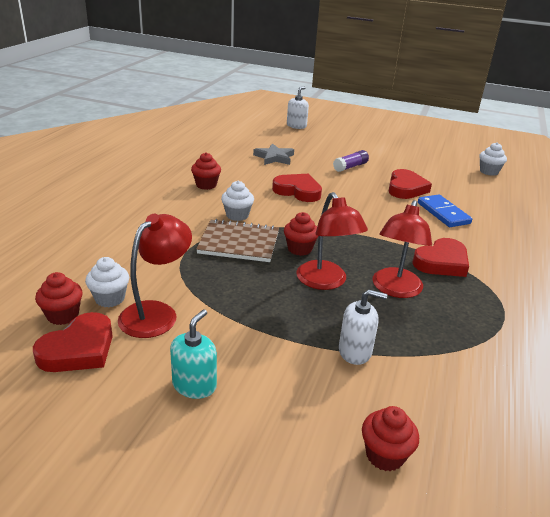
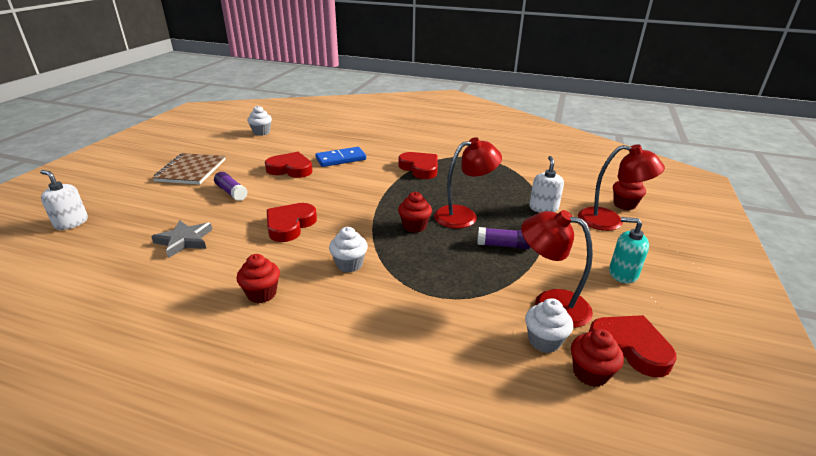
camera: 90 degrees left, 0 degrees up
brown notebook [196,219,279,262] -> brown notebook moved to [152,153,226,184]
red lamp [372,200,432,298] -> red lamp moved to [578,144,665,231]
none -> purple glue stick [477,227,530,249]

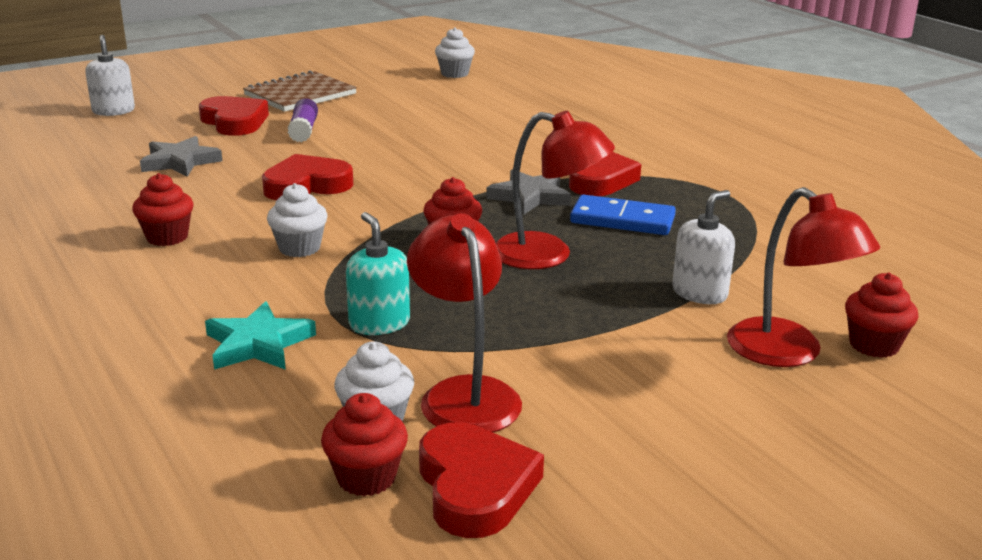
camera: 40 degrees right, 5 degrees down
red heart [265,152,313,178] -> red heart moved to [199,96,269,136]
blue domino [315,147,366,167] -> blue domino moved to [570,195,676,235]
purple glue stick [477,227,530,249] -> none
turquoise soap dispenser [609,217,649,284] -> turquoise soap dispenser moved to [346,212,410,335]
none -> turquoise star [205,301,316,370]
none -> grey star [486,169,571,215]

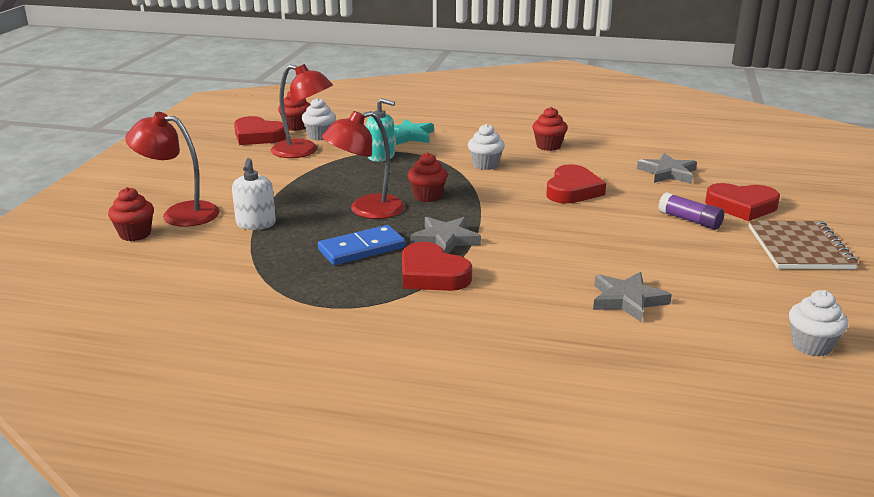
camera: 135 degrees right, 0 degrees up
white soap dispenser [85,35,135,116] -> none
none -> grey star [593,272,672,323]

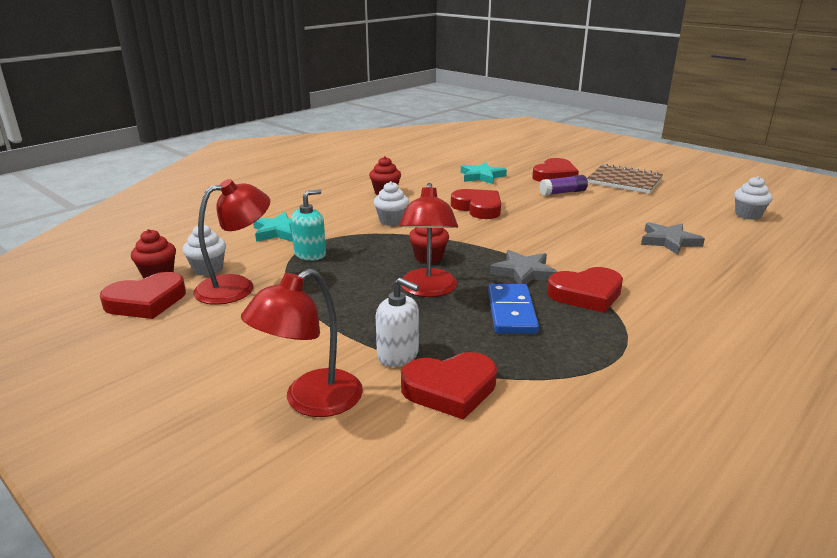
camera: 60 degrees left, 0 degrees up
red cupcake [108,187,154,241] -> none
grey star [637,153,697,184] -> turquoise star [461,162,507,184]
none -> red heart [401,352,497,420]

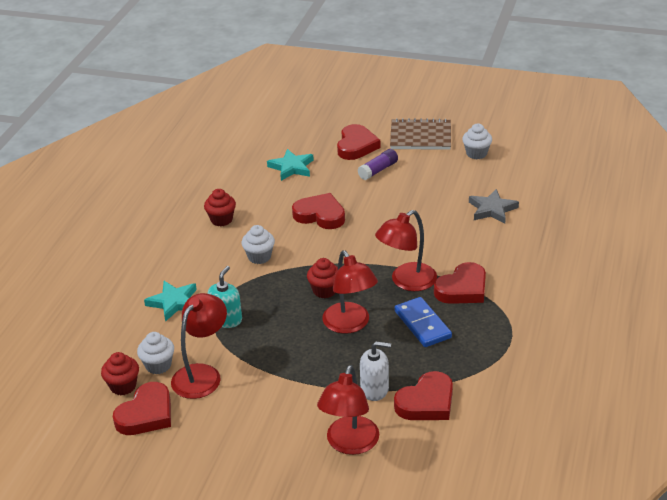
camera: 25 degrees left, 10 degrees up
grey star [490,250,558,285] -> red lamp [375,210,437,291]
white cupcake [734,176,772,220] -> white cupcake moved to [462,124,492,159]

